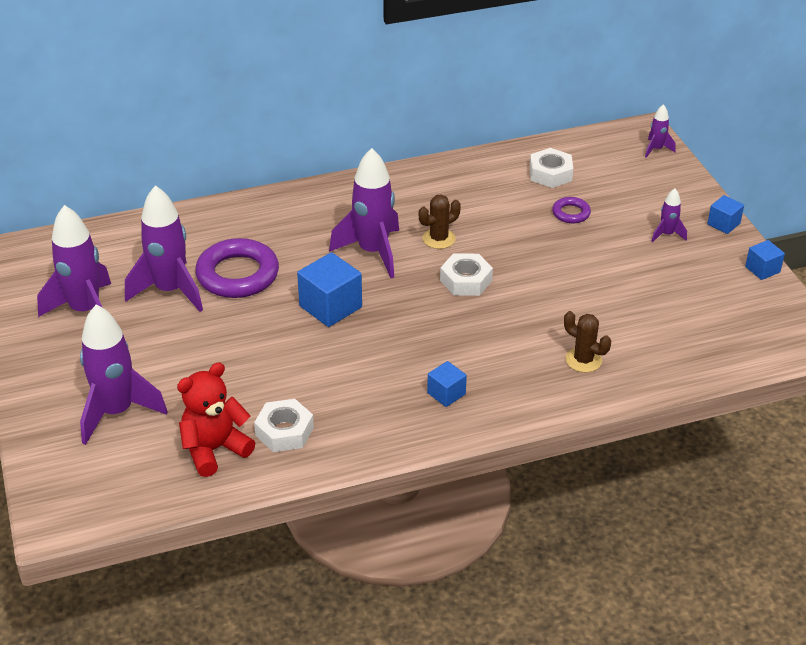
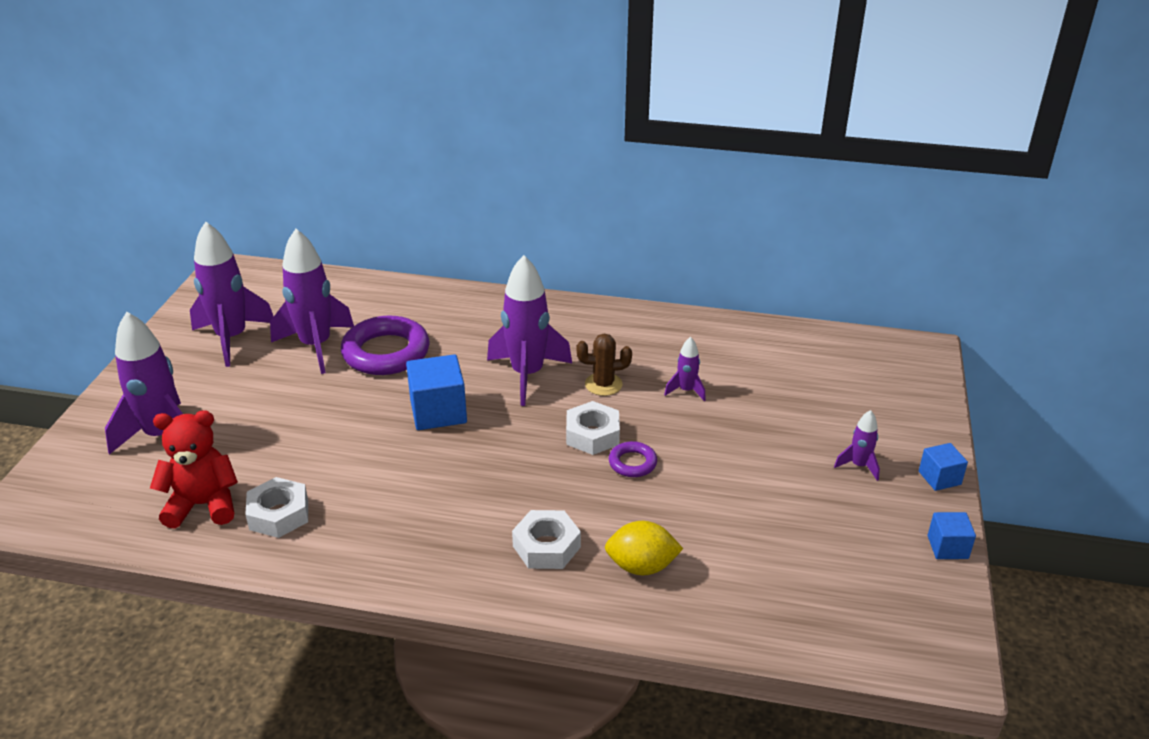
camera: 30 degrees right, 5 degrees down
blue cube [427,361,467,407] -> none
white nut [530,148,573,188] -> white nut moved to [512,510,581,569]
purple ring [552,197,591,223] -> purple ring moved to [609,441,657,477]
brown cactus [564,311,611,372] -> yellow lemon [605,521,683,575]
purple rocket [645,104,675,158] -> purple rocket moved to [664,337,706,401]

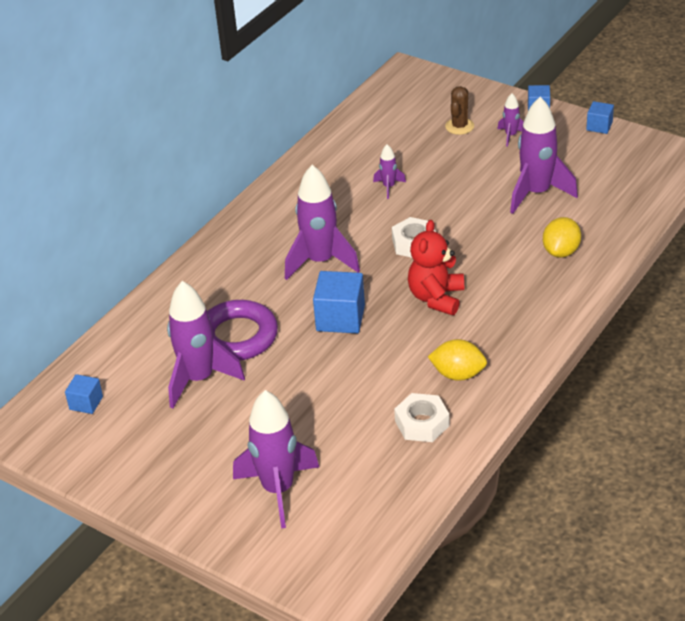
camera: 65 degrees left, 5 degrees up
red teddy bear [150,410,238,529] -> red teddy bear moved to [408,220,464,315]
purple rocket [190,221,274,367] -> purple rocket moved to [510,97,578,214]
white nut [512,510,581,569] -> none
brown cactus [576,334,632,396] -> brown cactus moved to [445,86,474,135]
purple ring [609,441,657,477] -> none
none -> blue cube [65,374,103,414]
none -> yellow lemon [428,339,487,381]

